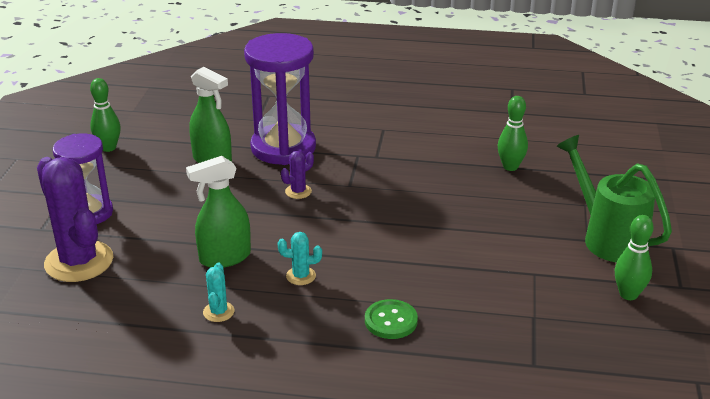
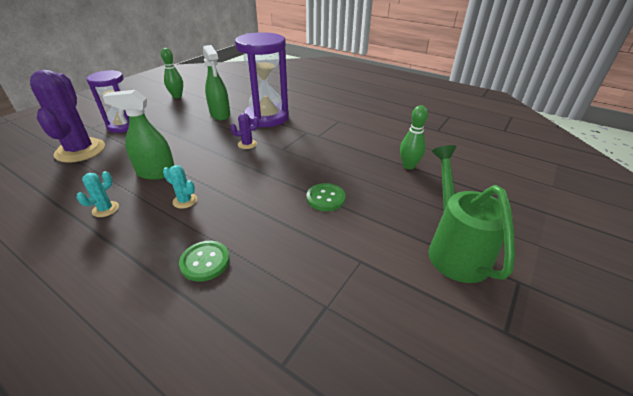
camera: 25 degrees right, 5 degrees up
green bowling pin [615,215,654,300] -> none
none -> green button [307,183,346,211]

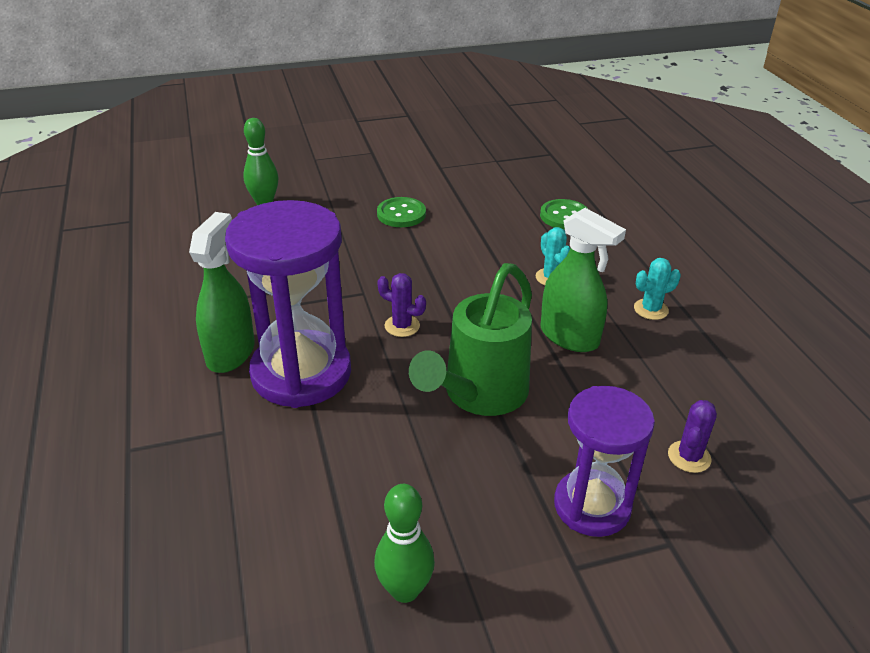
camera: 140 degrees left, 0 degrees up
purple cactus [30,70,105,163] -> purple cactus [668,400,717,473], size x0.43
green spray bottle [203,45,230,120] -> green spray bottle moved to [189,212,255,373]
green watering can [429,145,515,283] -> green watering can moved to [409,263,532,416]

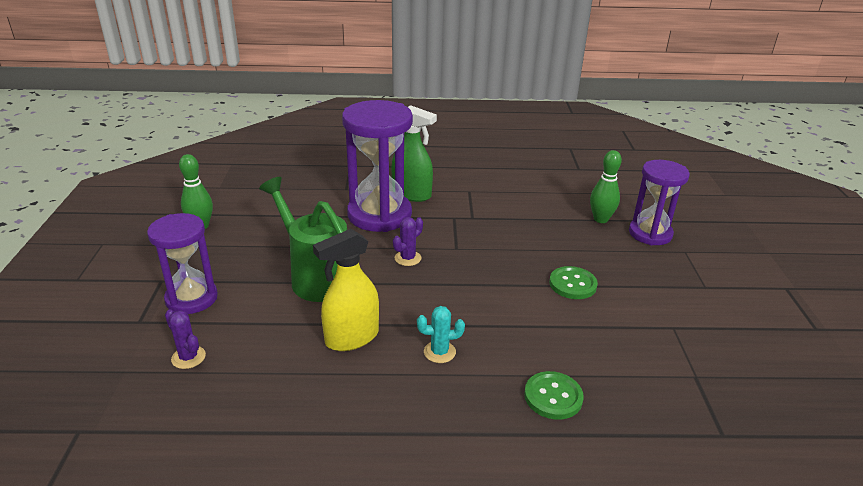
camera: 105 degrees right, 5 degrees down
green spray bottle [540,208,626,352] -> yellow spray bottle [313,229,379,351]
turquoise cactus [634,258,681,320] -> none
none -> purple hourglass [629,160,690,245]

